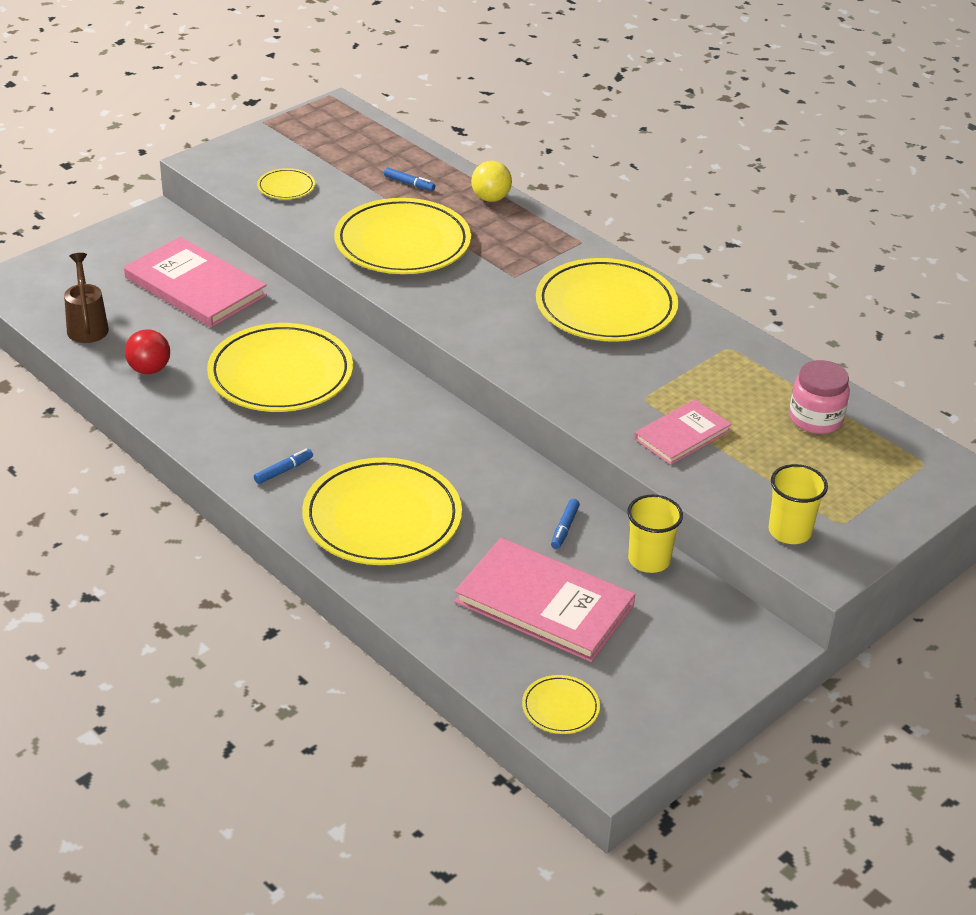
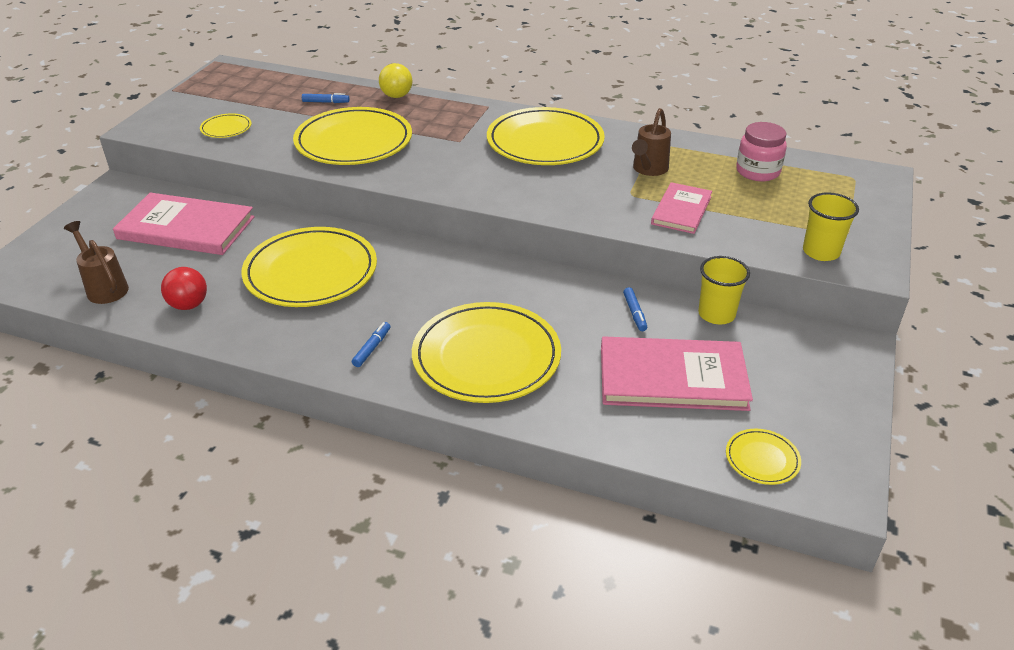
camera: 25 degrees left, 0 degrees up
none -> brown watering can [632,108,671,176]

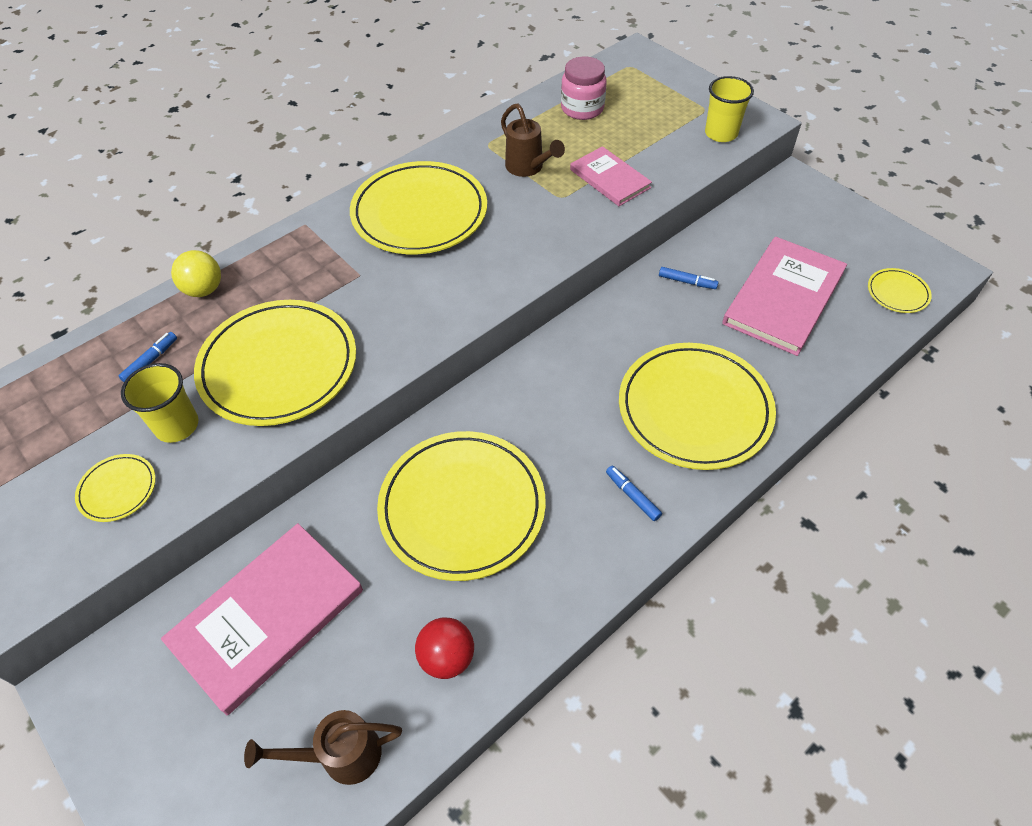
camera: 60 degrees left, 15 degrees up
yellow cup [698,256,750,324] -> yellow cup moved to [121,363,198,443]

